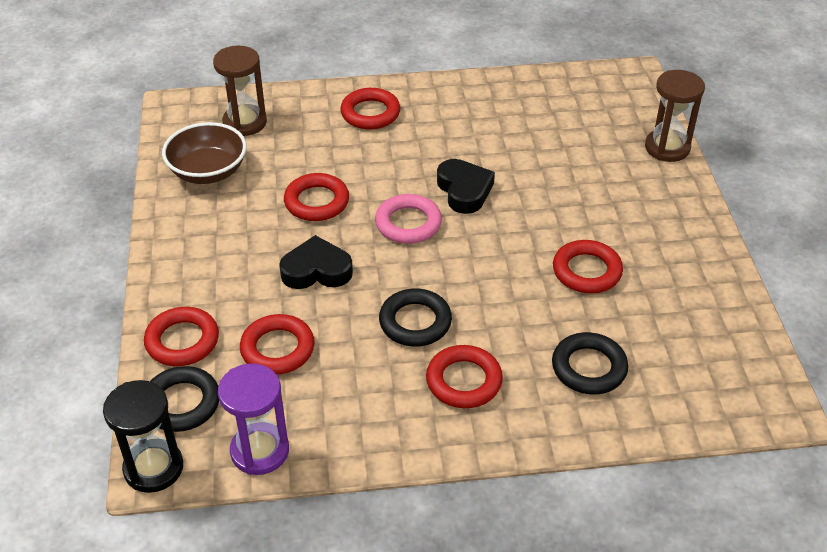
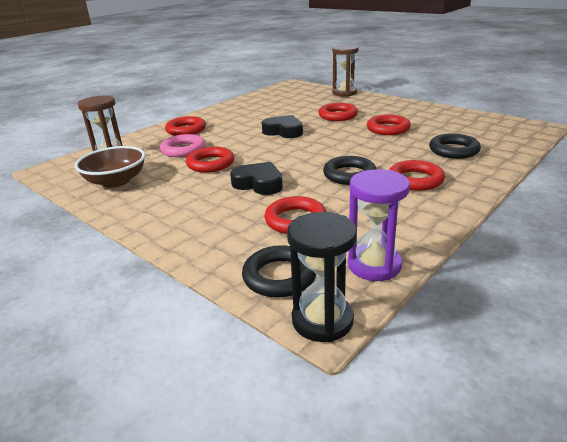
camera: 40 degrees left, 15 degrees down
red ring [144,307,219,366] -> red ring moved to [318,103,358,121]
black heart [279,235,353,289] -> black heart turned 75 degrees clockwise [230,162,283,195]
pink ring [375,194,442,244] -> pink ring moved to [160,134,205,157]

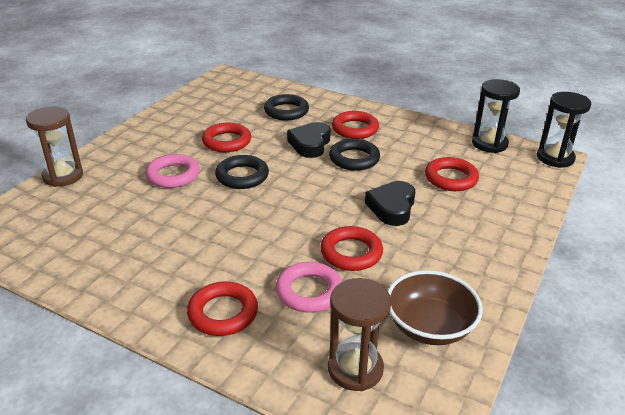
camera: 105 degrees left, 5 degrees up
black ring [242,245,316,298] -> black ring moved to [215,155,269,189]
black heart [262,115,303,138] -> black heart moved to [287,122,331,158]
red ring [318,103,358,121] -> pink ring [146,154,200,188]
purple hourglass [348,169,410,281] -> black hourglass [472,79,520,153]

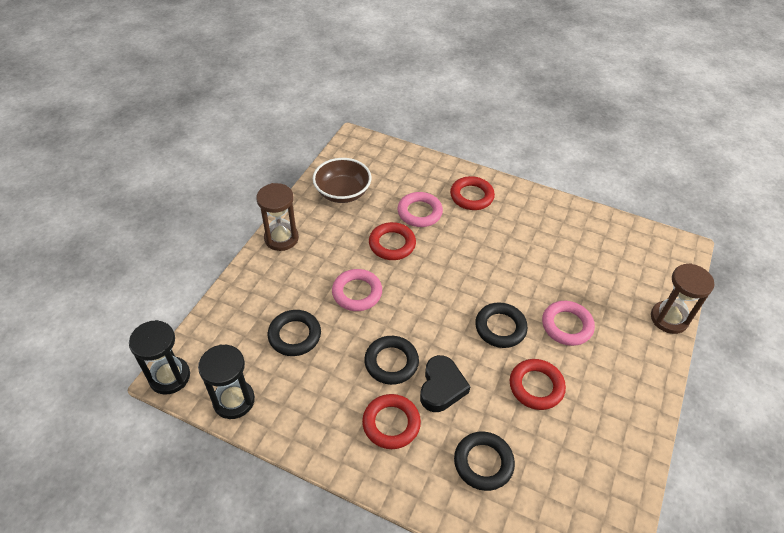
camera: 175 degrees right, 15 degrees up
brown hourglass [328,278,391,391] -> brown hourglass moved to [256,183,299,251]
black heart [365,181,415,226] -> pink ring [332,269,382,311]
red ring [425,157,479,191] -> black ring [268,310,321,356]

